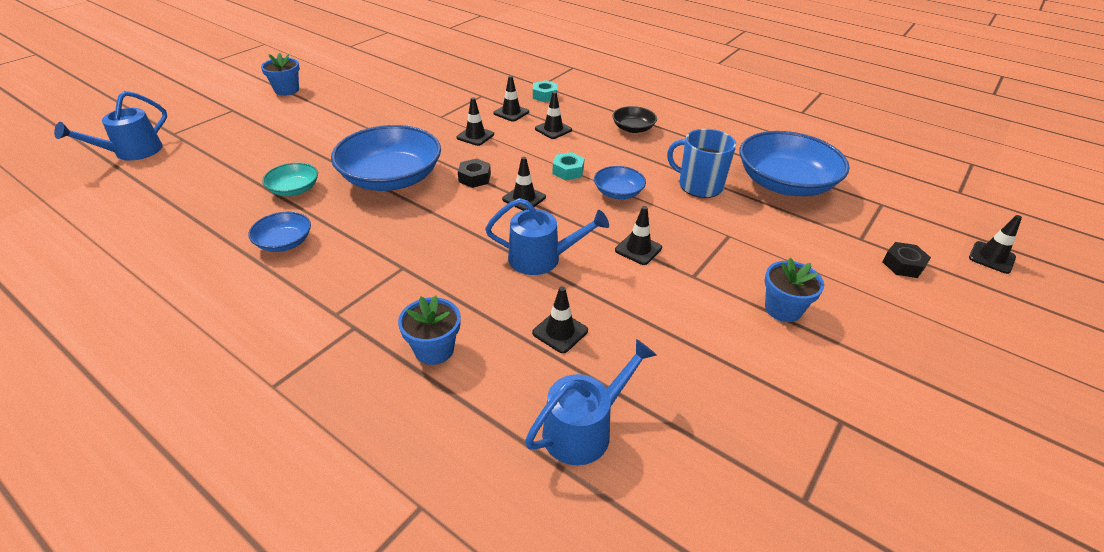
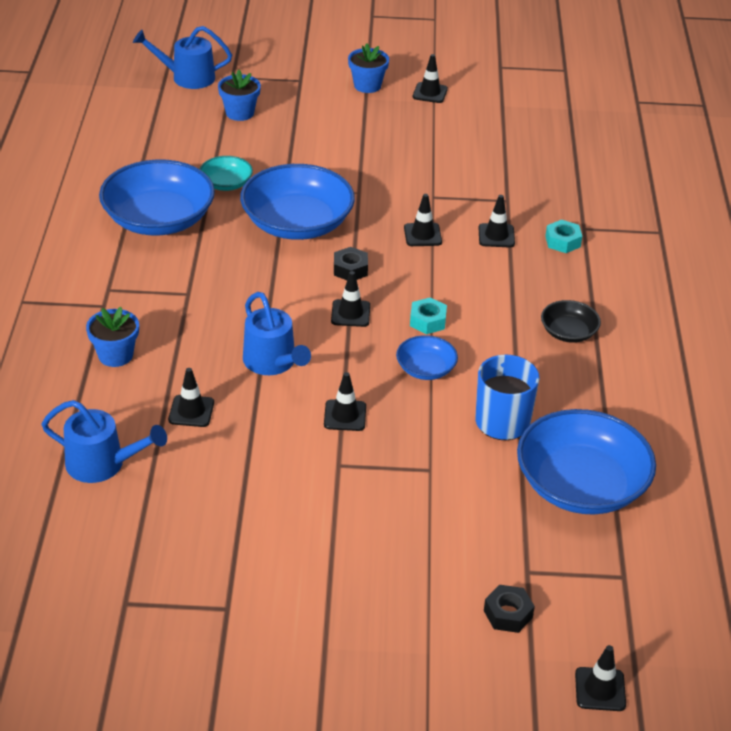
camera: 55 degrees right, 0 degrees up
blue bowl [248,212,311,252] -> blue bowl [99,159,215,236], size x2.06
black traffic cone [535,91,572,139] -> black traffic cone moved to [413,54,448,103]
blue flower pot [764,258,824,322] -> blue flower pot moved to [218,70,261,121]

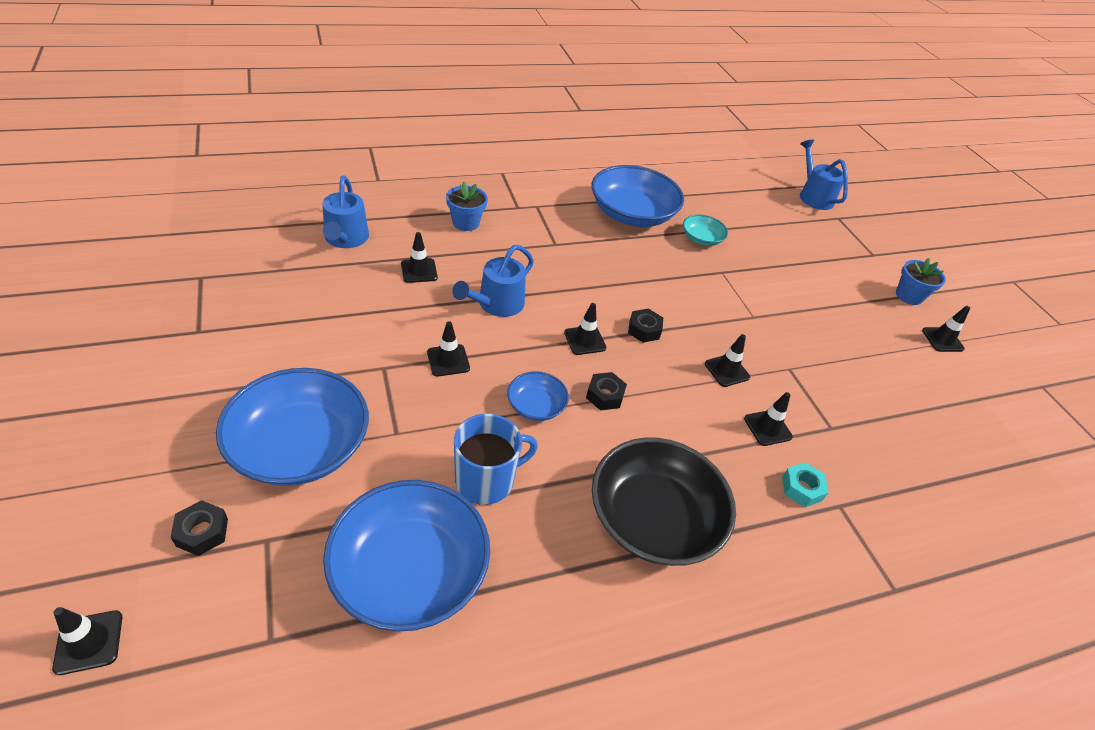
camera: 65 degrees right, 5 degrees up
blue flower pot [218,70,261,121] -> none
blue bowl [240,164,355,240] -> blue bowl moved to [216,368,369,486]
turquoise nut [410,297,447,334] -> black nut [586,372,627,410]
black bowl [541,300,601,343] -> black bowl [592,438,736,566], size x2.06

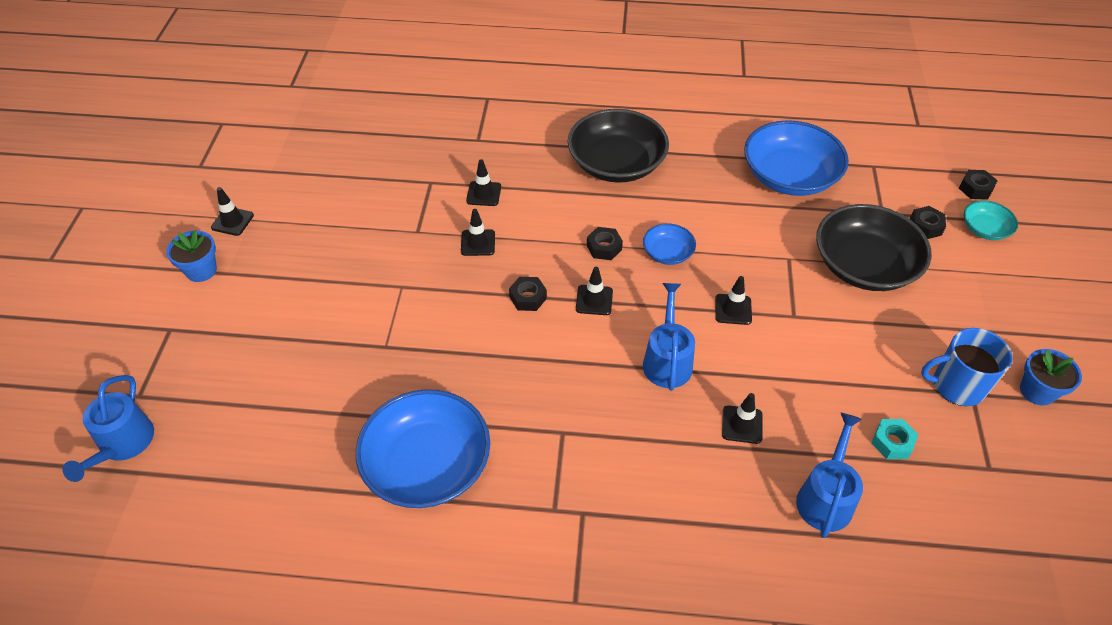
camera: 150 degrees left, 5 degrees up
black traffic cone [52,607,122,675] -> black nut [959,170,998,200]
blue bowl [216,368,369,486] -> black bowl [816,204,932,291]
blue flower pot [446,182,488,231] -> blue flower pot moved to [1020,349,1082,406]
blue watering can [452,245,534,317] -> blue watering can turned 60 degrees counterclockwise [643,283,695,391]
blue mug [454,414,538,505] -> blue mug moved to [921,328,1012,406]
turquoise bowl [683,215,728,246] -> turquoise bowl moved to [964,200,1018,240]
turquoise nut [782,462,829,507] -> turquoise nut moved to [872,419,918,459]

